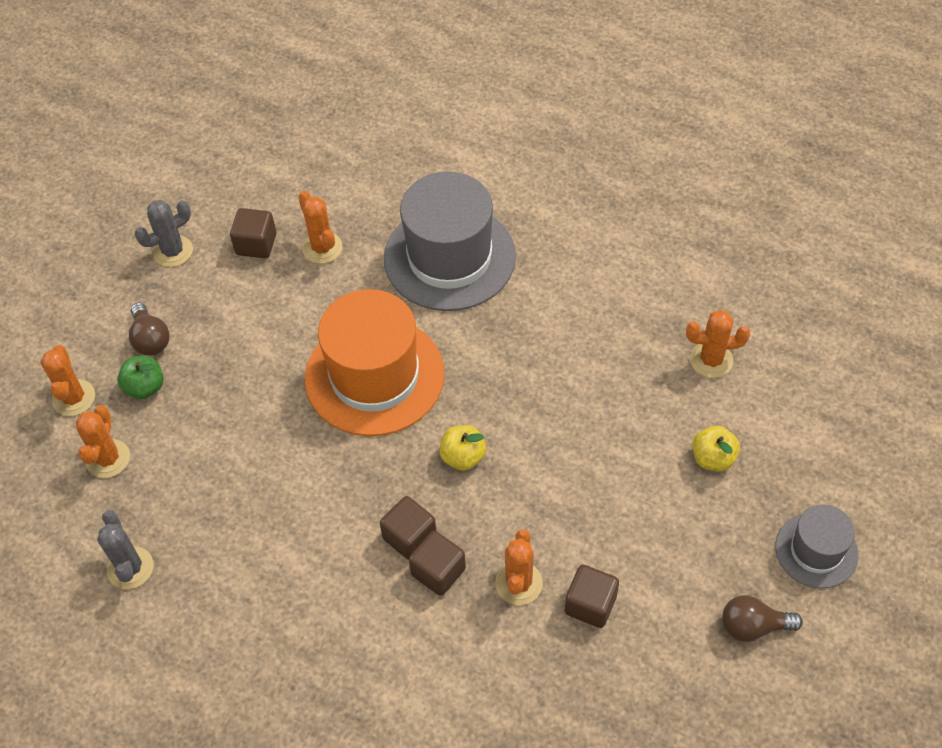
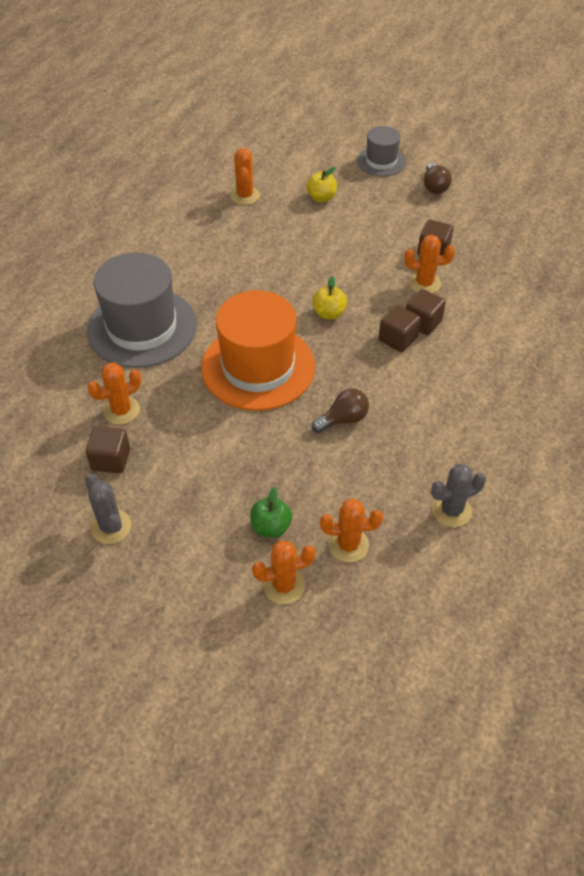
camera: 95 degrees left, 5 degrees down
brown light bulb [129,302,170,356] -> brown light bulb moved to [312,388,369,433]

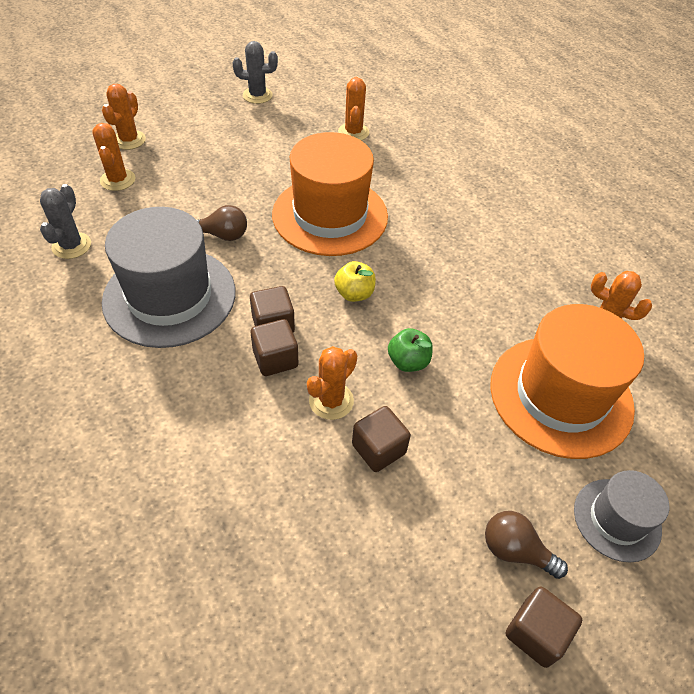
camera: 120 degrees right, 0 degrees up
brown cube [86,426,130,473] -> brown cube moved to [506,587,582,668]
grey hat [87,252,197,368] -> grey hat moved to [102,207,236,348]
green apple [250,487,292,538] -> green apple moved to [388,328,433,372]
yellow apple [306,167,337,202] -> orange hat [490,304,644,459]
brown light bulb [312,388,369,433] -> brown light bulb turned 90 degrees counterclockwise [197,205,247,241]
orange cactus [320,499,383,563] -> orange cactus turned 45 degrees counterclockwise [92,123,135,191]

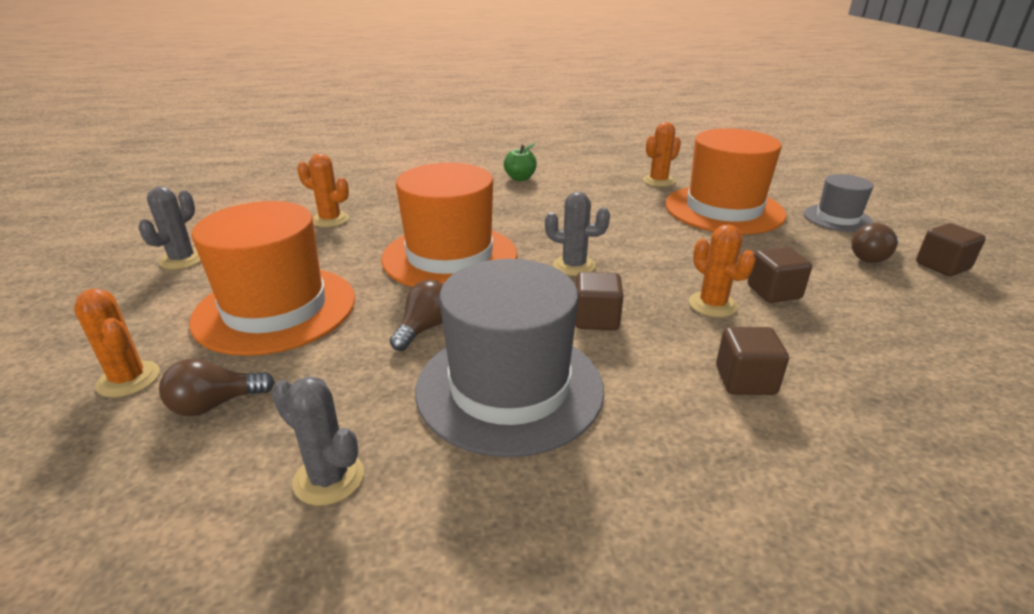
camera: 65 degrees left, 20 degrees down
orange cactus [92,123,135,191] -> brown light bulb [159,358,275,416]
brown cube [251,319,298,376] -> brown cube moved to [716,327,789,395]
yellow apple [334,261,376,302] -> grey cactus [545,192,610,276]
green apple [388,328,433,372] -> green apple moved to [504,143,537,181]
none -> orange hat [189,201,355,356]

